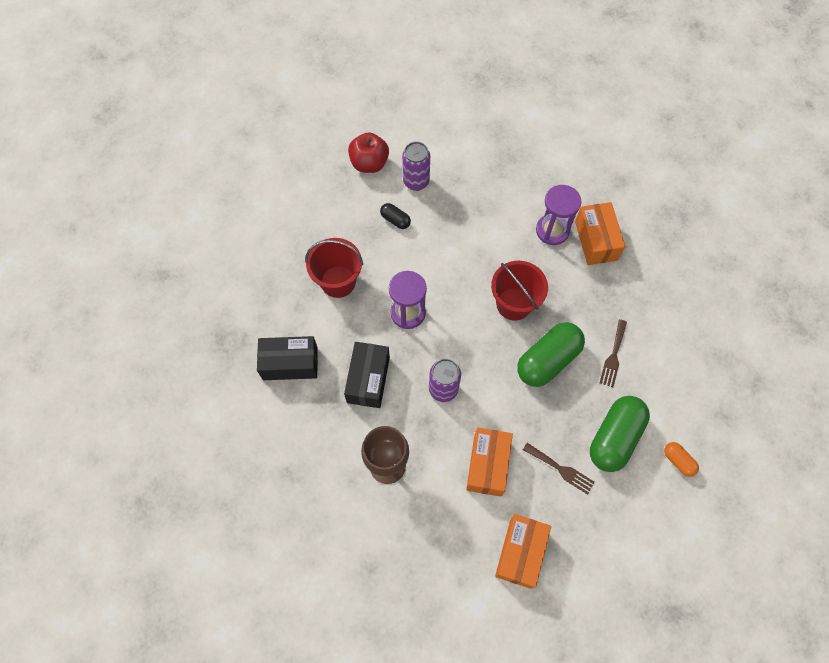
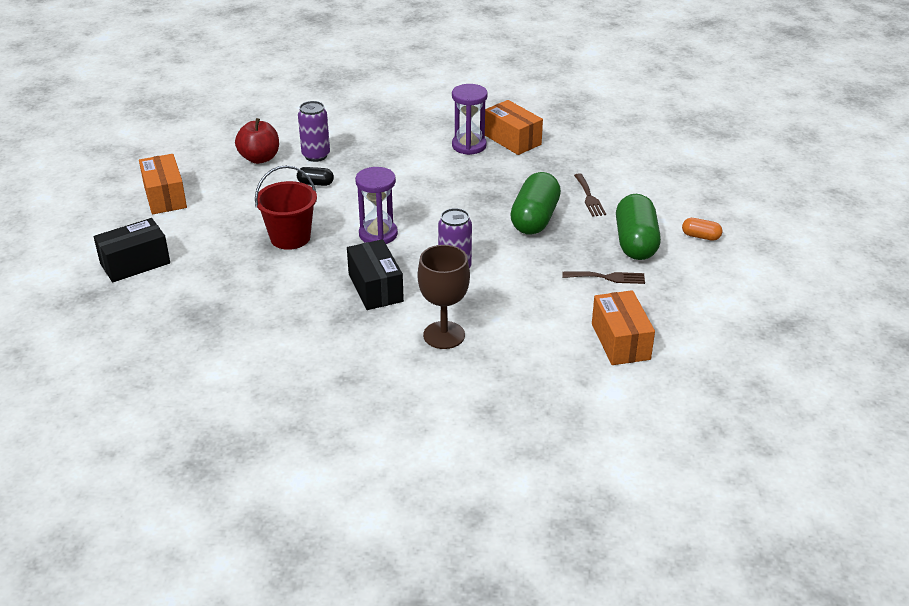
camera: 30 degrees left, 30 degrees down
black box [257,336,318,380] -> black box moved to [94,218,170,282]
orange box [466,427,513,497] -> orange box moved to [139,154,187,214]
red bucket [491,261,548,321] -> none

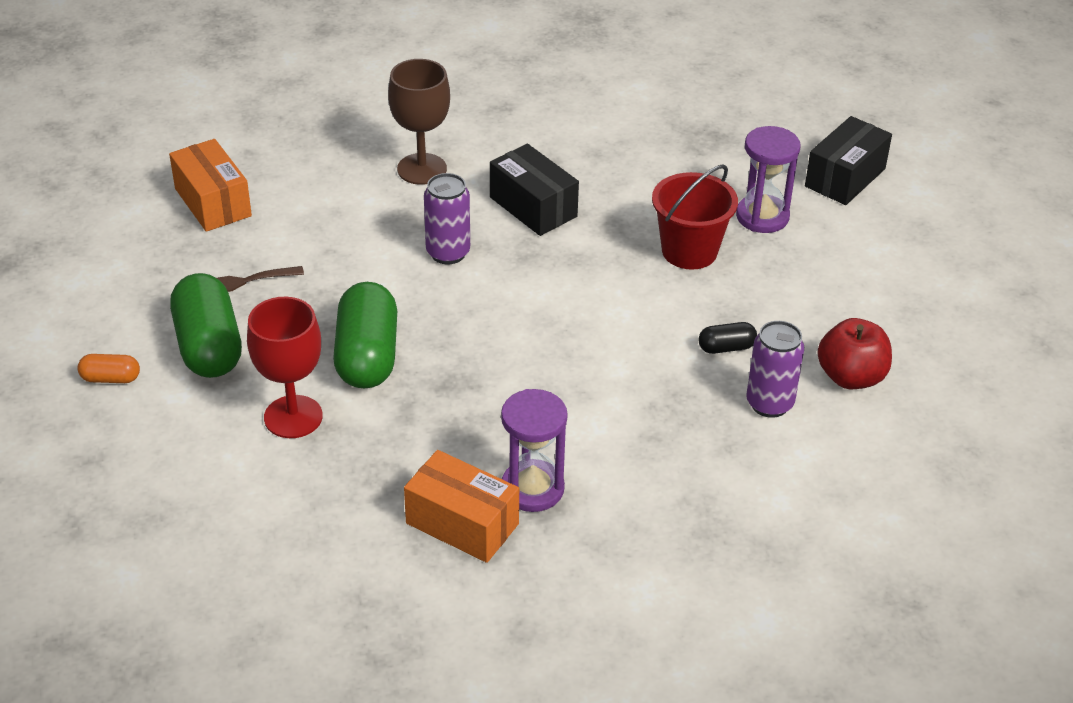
camera: 160 degrees right, 5 degrees up
orange box [139,154,187,214] -> none
purple hourglass [355,167,398,244] -> purple hourglass moved to [736,126,800,233]
brown fork [574,173,606,217] -> red goblet [247,297,323,438]

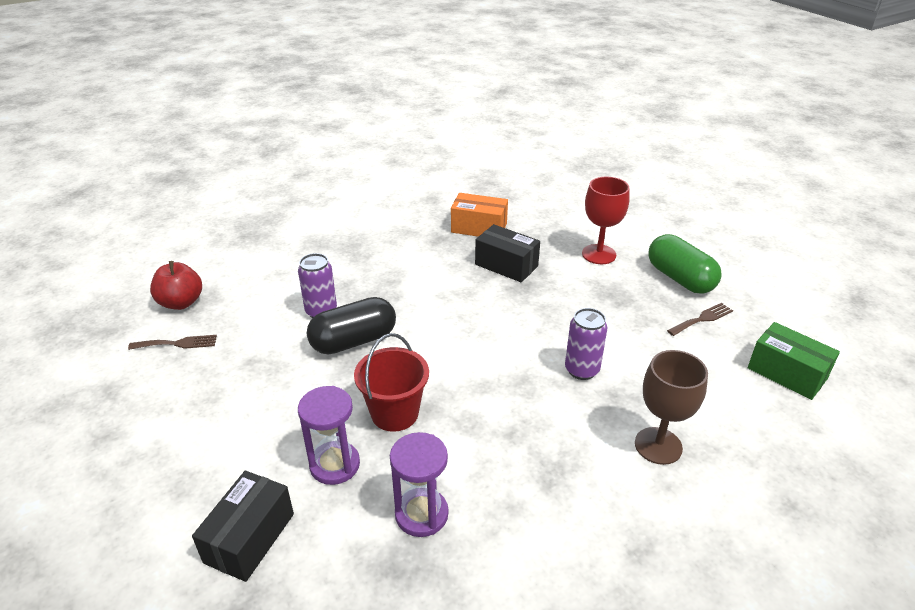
camera: 165 degrees right, 5 degrees down
orange capsule [77,354,140,383] -> none
orange box [169,139,252,232] -> green box [748,322,840,400]
green capsule [333,282,397,389] -> none
black box [490,144,579,236] -> black box moved to [475,224,540,282]
purple hourglass [501,389,568,512] -> purple hourglass moved to [390,432,449,537]
black capsule [698,322,757,354] -> black capsule [307,297,396,354], size x2.12
red apple [818,318,892,389] -> red apple moved to [150,261,202,310]
none -> brown fork [128,335,217,350]

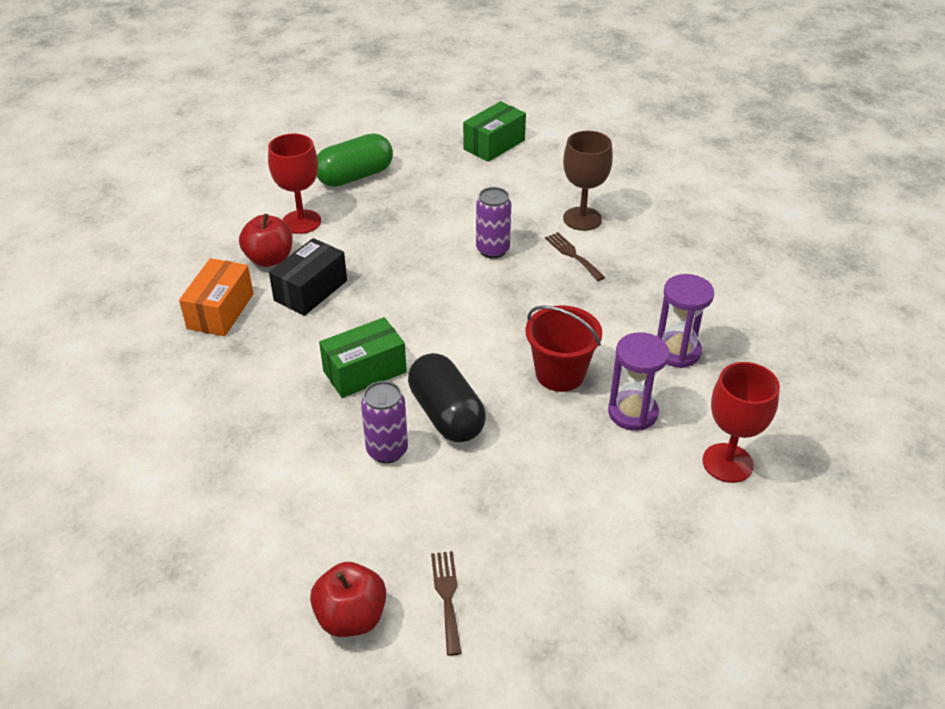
camera: 90 degrees left, 5 degrees up
black box [192,471,294,582] -> red goblet [702,362,780,483]
brown fork [667,303,733,336] -> brown fork moved to [545,232,605,281]
none -> red apple [239,214,293,267]
none -> green box [319,317,407,398]

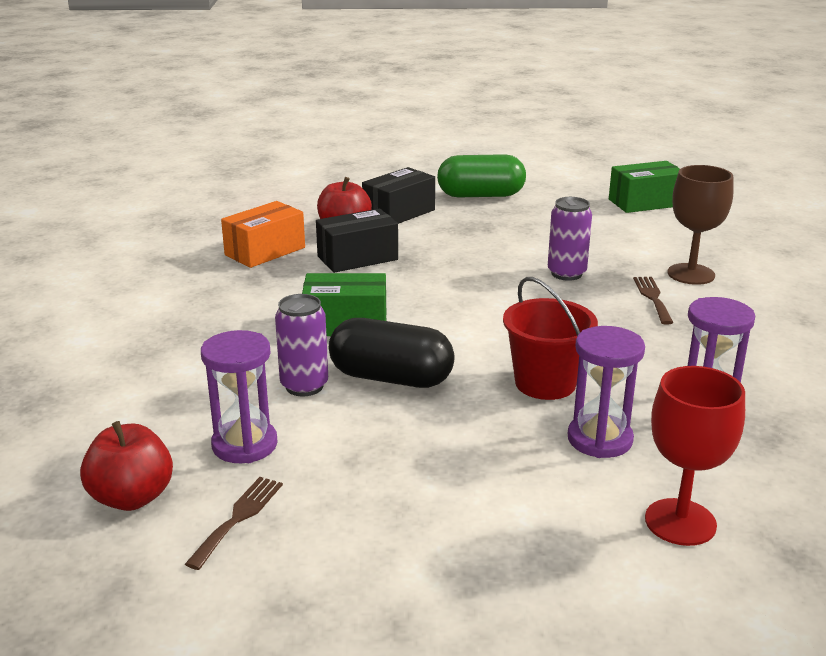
camera: 30 degrees right, 15 degrees down
red goblet [268,133,321,234] -> black box [362,167,435,224]
black capsule [408,353,486,442] -> black capsule turned 75 degrees counterclockwise [329,318,455,388]
none -> purple hourglass [201,330,278,464]

